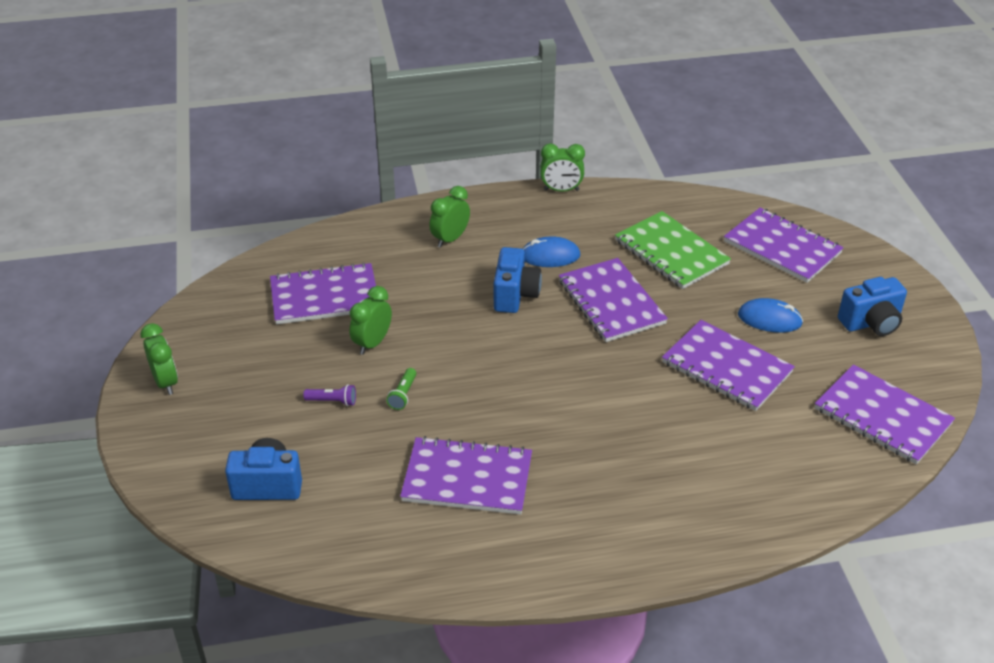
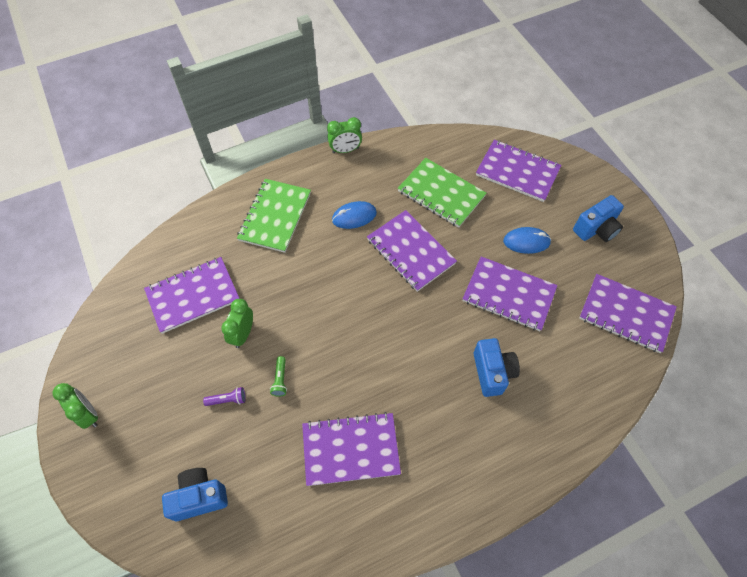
camera: 15 degrees left, 20 degrees up
green clock [429,186,470,248] -> green notebook [237,179,311,253]
blue camera [494,247,542,313] -> blue camera moved to [473,338,520,397]

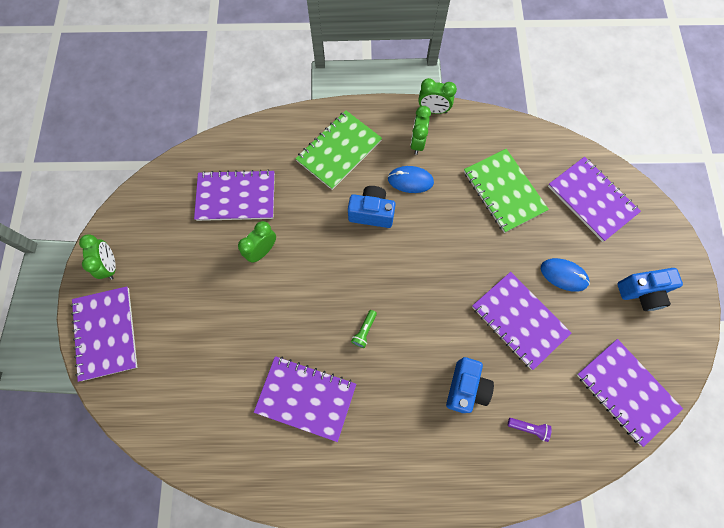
camera: 25 degrees right, 10 degrees up
blue camera [162,468,228,521] -> blue camera moved to [348,186,396,228]
purple flashlight [203,387,246,406] -> purple flashlight moved to [508,418,552,442]
green flashlight [270,356,287,397] -> green flashlight moved to [351,310,377,348]
purple notebook [367,210,457,292] -> purple notebook moved to [71,286,137,382]
none -> green clock [410,106,431,155]

